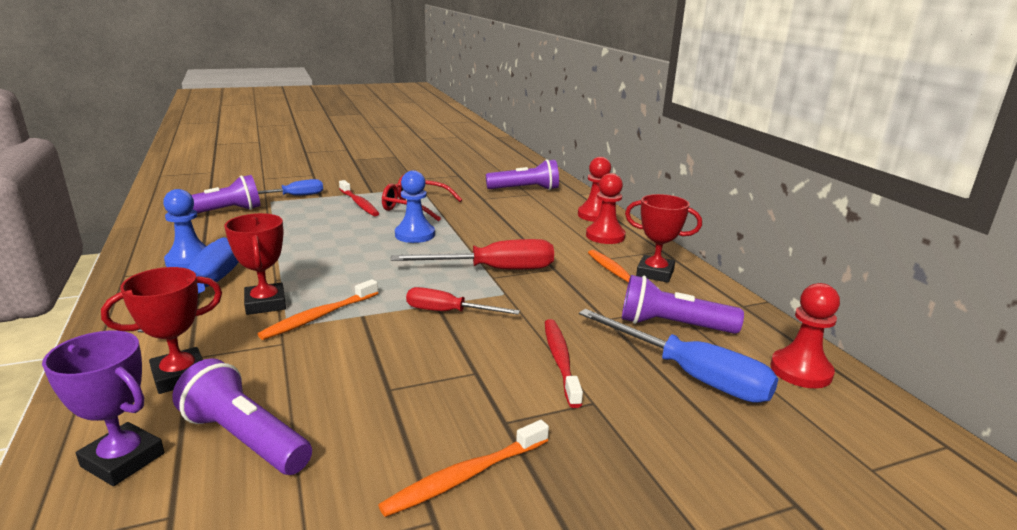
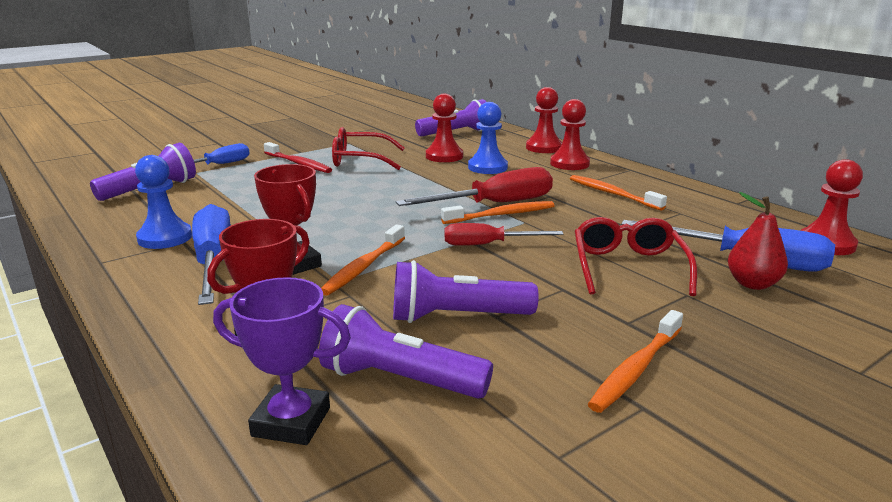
camera: 15 degrees left, 0 degrees up
blue pawn [395,170,435,243] -> blue pawn moved to [468,102,508,174]
red toothbrush [545,319,583,408] -> red glasses [575,217,697,296]
purple flashlight [622,275,744,334] -> purple flashlight moved to [393,260,539,323]
red trophy [625,194,702,283] -> none
none -> red pawn [426,94,463,162]
none -> orange toothbrush [441,201,555,224]
none -> red pear [728,192,788,290]

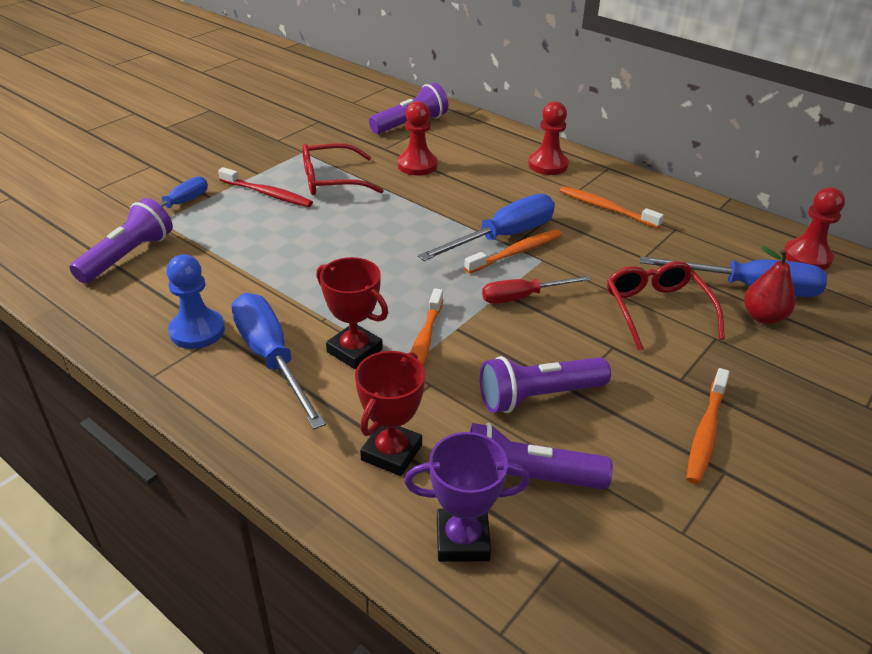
camera: 15 degrees left, 15 degrees up
red screwdriver [396,167,553,206] -> blue screwdriver [418,194,555,261]
blue pawn [468,102,508,174] -> none
red pawn [526,87,562,153] -> none

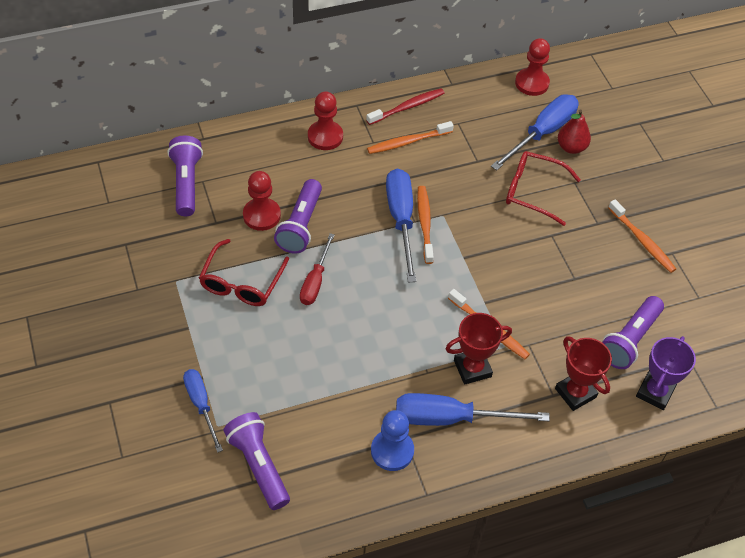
camera: 60 degrees left, 15 degrees up
red toothbrush [218,167,313,207] -> red toothbrush moved to [366,88,444,125]
purple flashlight [480,356,611,413] -> purple flashlight moved to [274,179,322,254]
red screwdriver [482,275,591,304] -> red screwdriver moved to [300,233,335,305]

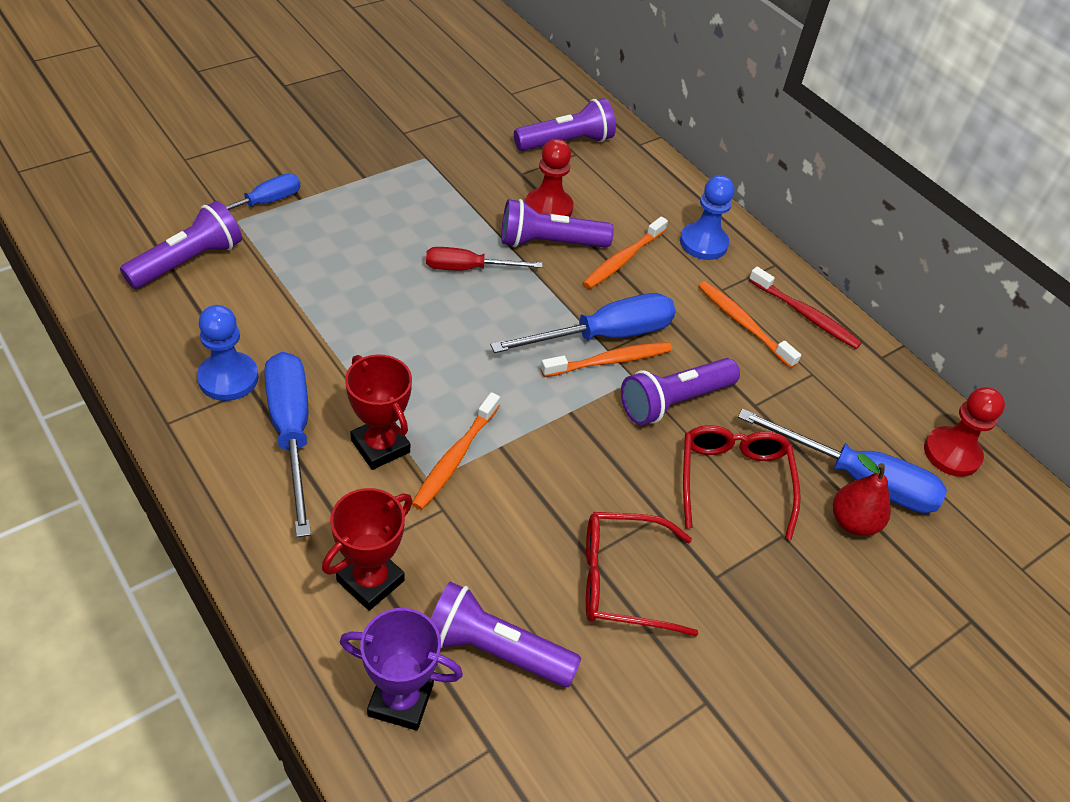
camera: 70 degrees right, 5 degrees down
red glasses [199,239,289,306] -> red glasses moved to [586,512,698,636]
red pawn [308,91,343,150] -> blue pawn [680,175,735,260]
orange toothbrush [608,199,676,273] -> orange toothbrush moved to [583,216,668,289]
none -> purple flashlight [621,358,740,425]

